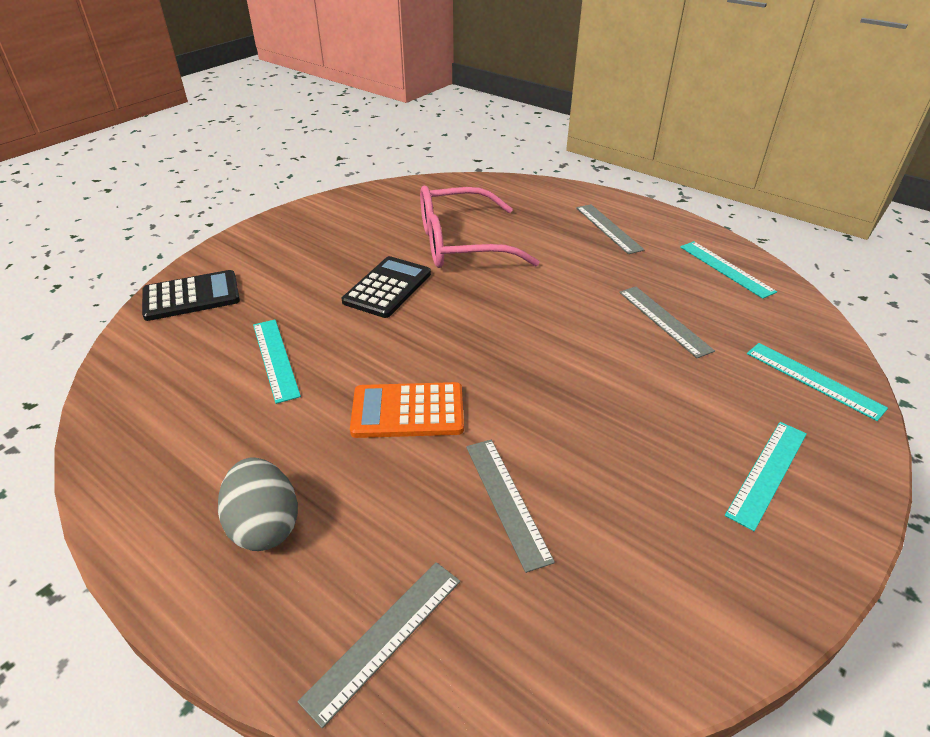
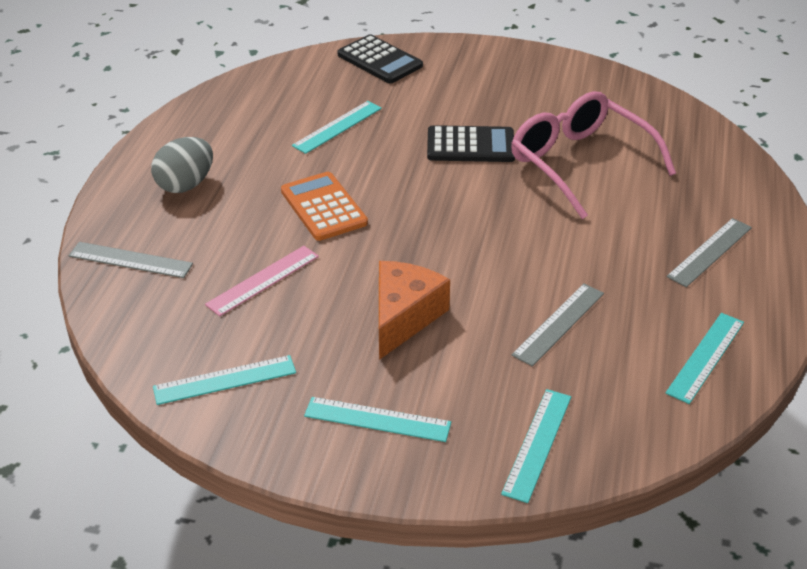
camera: 65 degrees right, 0 degrees up
grey ruler [466,440,555,573] -> pink ruler [205,246,319,316]
none -> turquoise ruler [153,355,296,405]
none -> orange cheese [379,261,450,360]

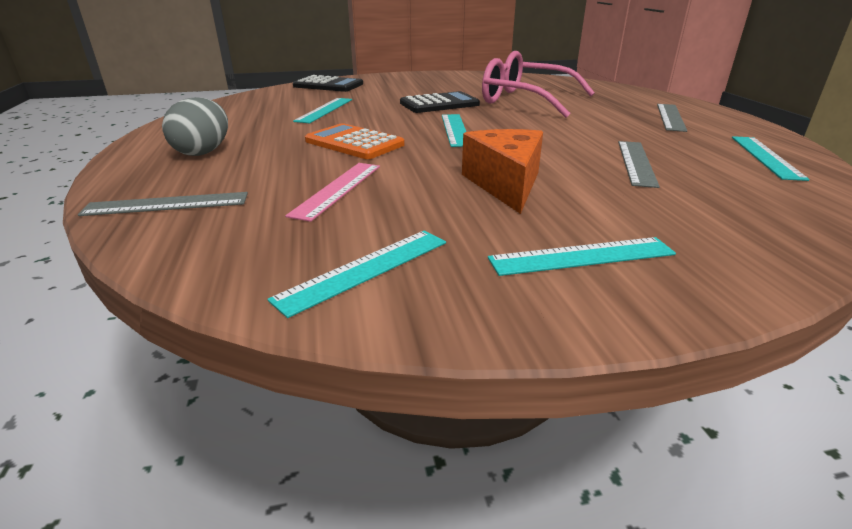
camera: 25 degrees left, 10 degrees down
turquoise ruler [501,389,571,503] -> turquoise ruler moved to [442,114,466,147]

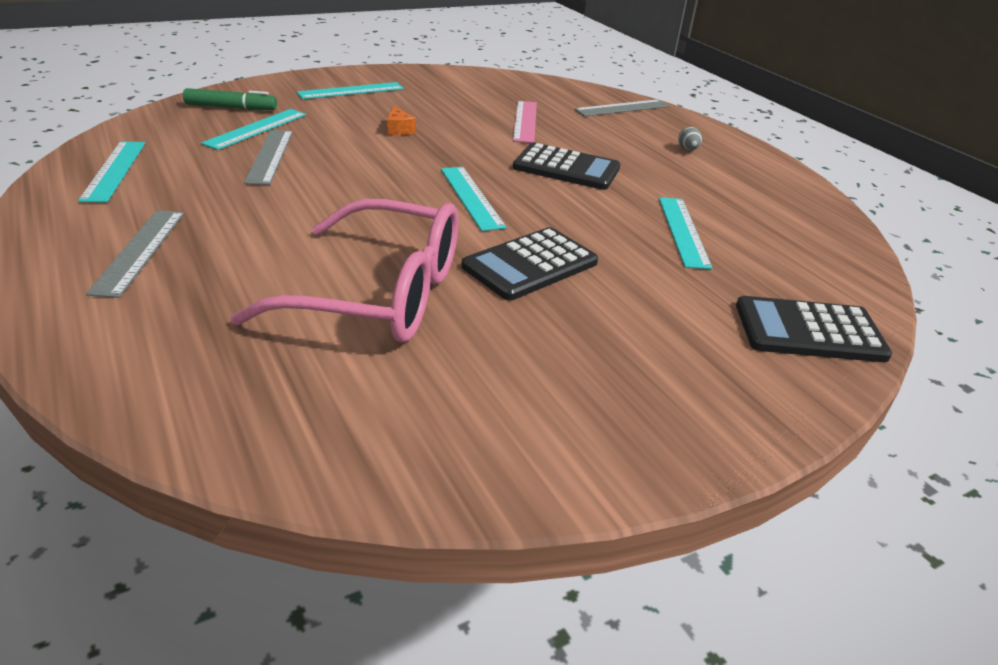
camera: 160 degrees right, 5 degrees up
grey egg [162,97,228,156] -> grey egg [678,127,702,151], size x0.45
turquoise ruler [267,231,446,318] -> turquoise ruler moved to [201,109,306,150]
orange calculator [305,123,405,159] -> black calculator [513,143,621,190]
orange cheese [462,129,543,214] -> orange cheese [387,106,416,135], size x0.43
none -> green marker [183,88,277,110]

